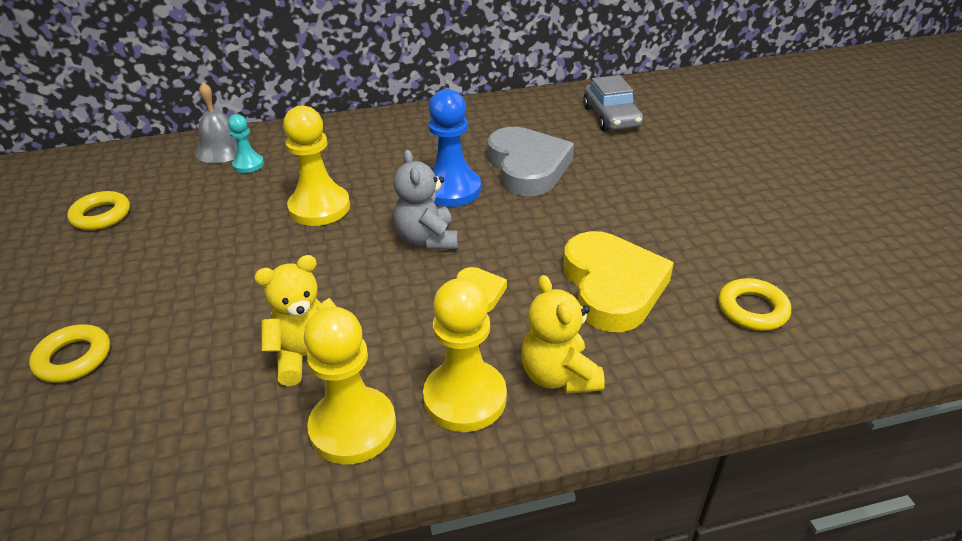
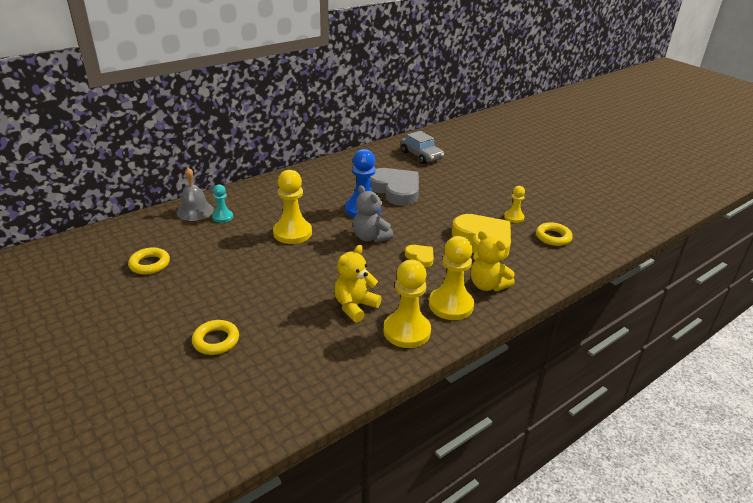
camera: 25 degrees left, 5 degrees down
none -> yellow pawn [504,186,525,223]

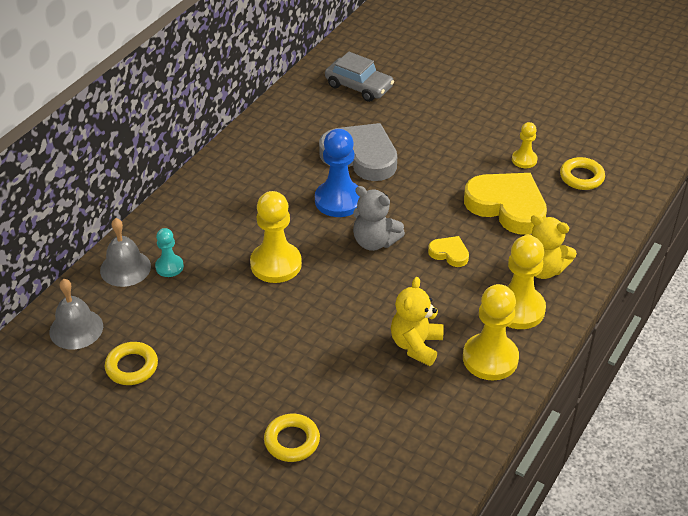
camera: 20 degrees left, 10 degrees up
none -> grey bell [49,279,103,349]

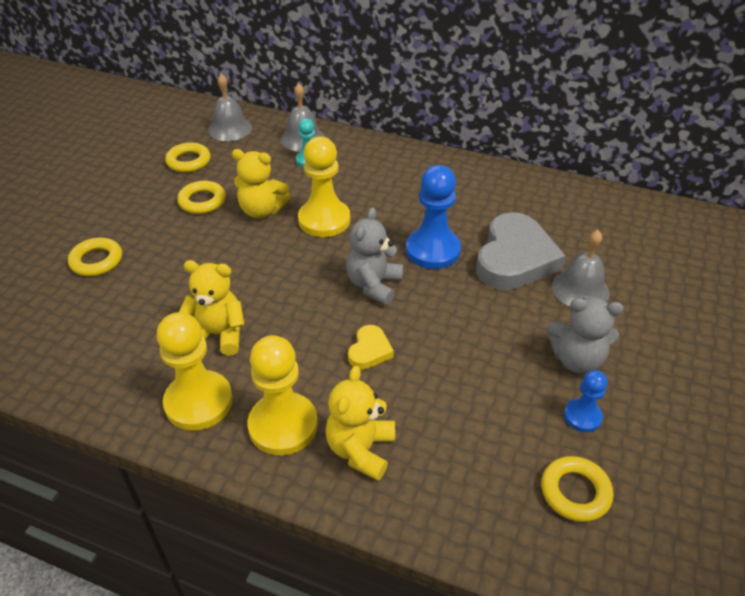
camera: 80 degrees right, 0 degrees up
grey car [325,52,394,102] -> none
yellow heart [464,173,547,235] -> none
yellow pawn [512,122,538,168] -> blue pawn [564,370,607,432]
none -> yellow ring [177,181,226,214]
none -> yellow teddy bear [232,149,290,218]
none -> grey teddy bear [547,298,624,374]
none -> grey bell [552,230,610,306]

